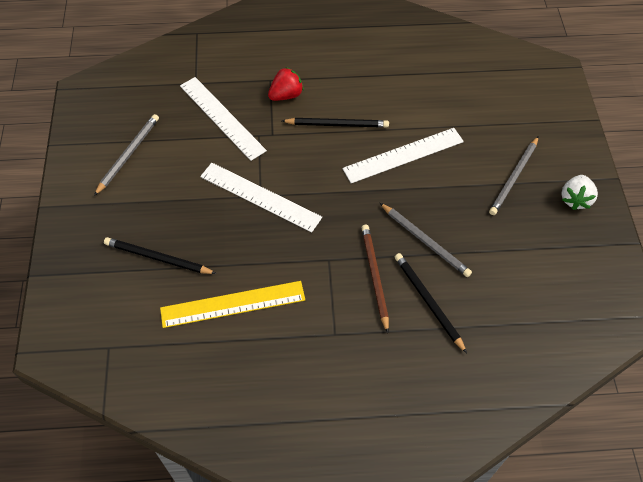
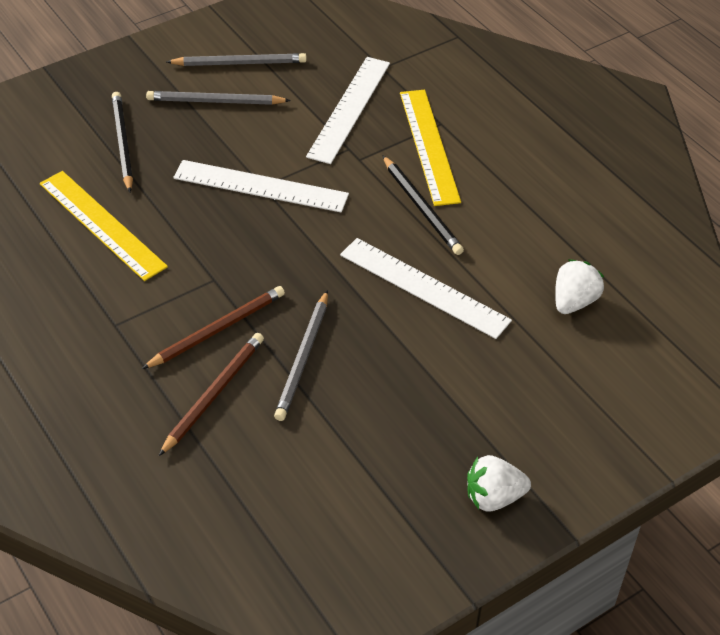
camera: 60 degrees right, 10 degrees down
white ruler [200,163,322,233] -> white ruler turned 75 degrees counterclockwise [173,160,349,213]
red strawberry [268,67,304,101] -> yellow ruler [400,90,461,206]
black pencil [395,253,467,353] -> brown pencil [159,333,264,456]
grey pencil [489,136,539,215] -> grey pencil moved to [146,91,291,105]
none -> white strawberry [555,259,604,314]

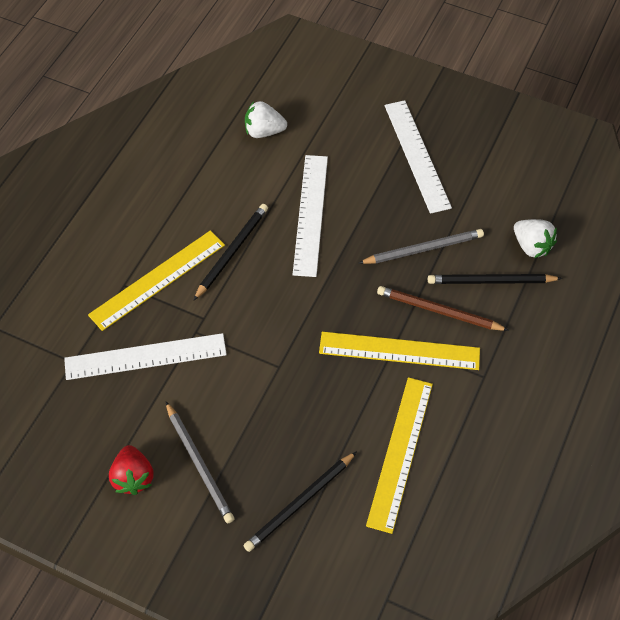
camera: 120 degrees left, 10 degrees up
brown pencil [159,333,264,456] -> black pencil [428,274,562,284]
grey pencil [166,53,307,66] -> red strawberry [109,445,154,495]
white ruler [173,160,349,213] -> white ruler moved to [385,100,452,214]
white strawberry [467,455,531,512] -> white strawberry moved to [514,219,557,258]
none -> yellow ruler [319,332,480,370]

